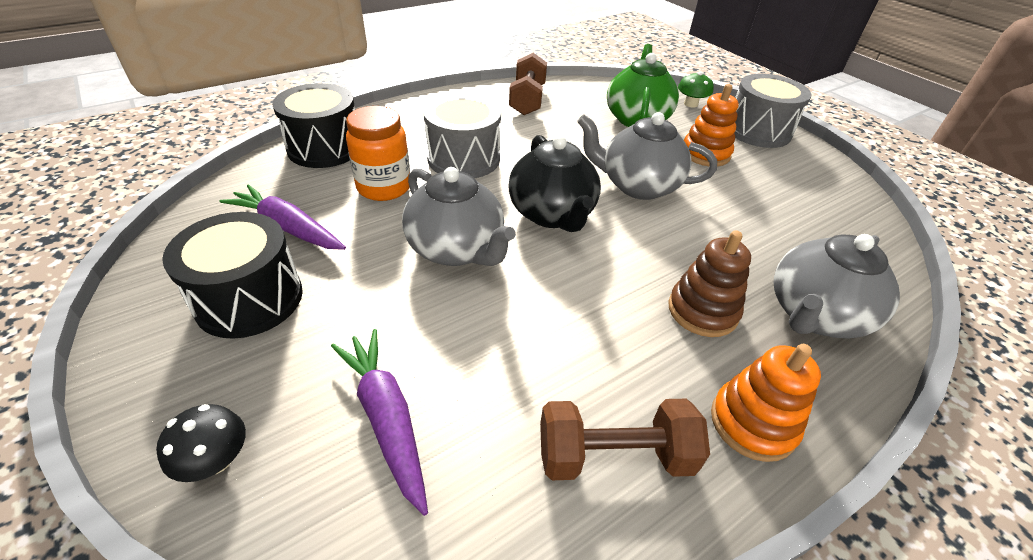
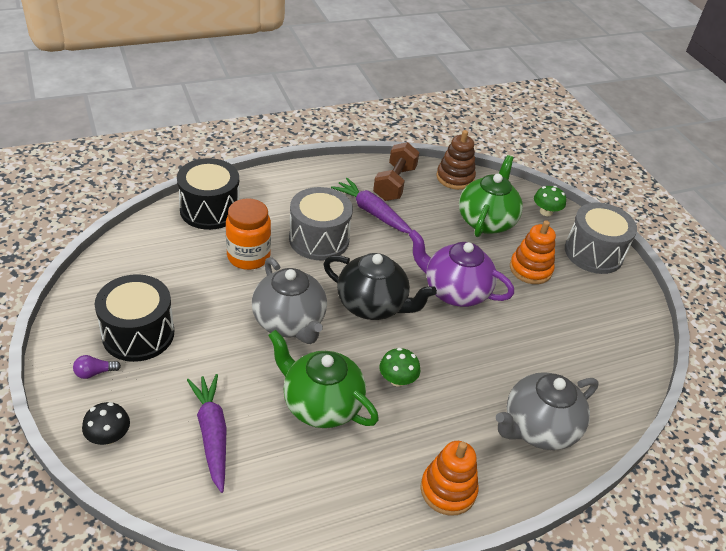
camera: 10 degrees right, 0 degrees up
purple carrot [219,184,346,250] -> purple carrot moved to [331,178,412,233]
black teapot [508,135,601,232] -> black teapot turned 60 degrees counterclockwise [323,253,437,320]
brown dumbbell [540,399,710,480] -> none
grey teapot [577,112,717,200] -> purple teapot [409,230,514,307]
brown stacking toy [668,230,751,337] -> brown stacking toy moved to [436,130,476,190]
none -> purple light bulb [73,355,121,379]
none -> green teapot [268,330,379,428]
none -> green mushroom [379,348,421,387]

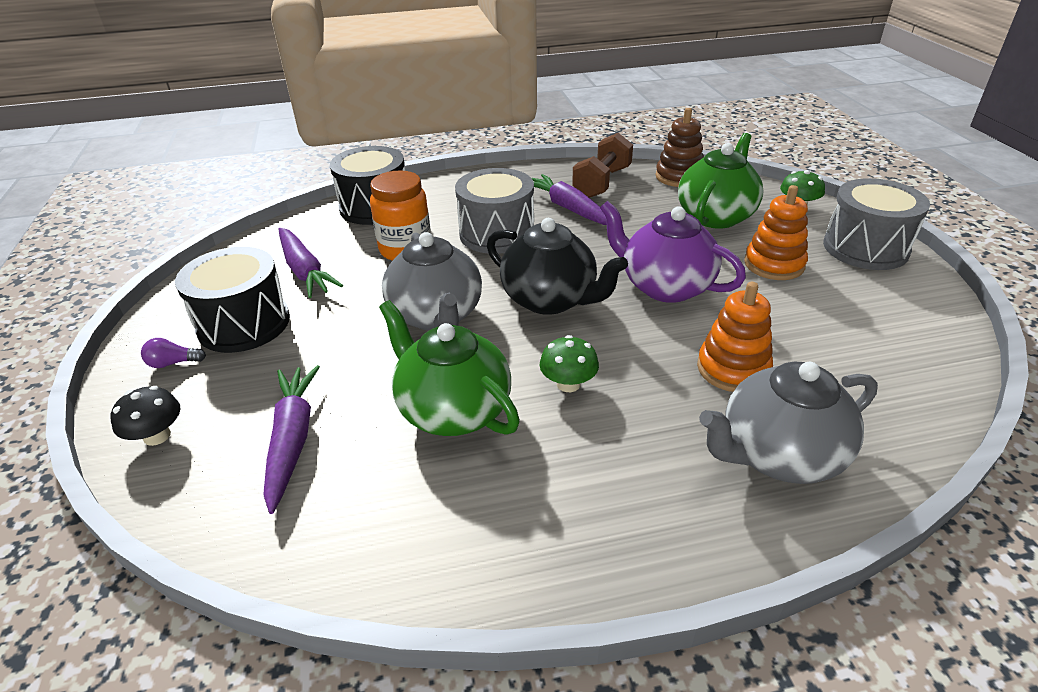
camera: 15 degrees right, 5 degrees down
orange stacking toy [420,441,479,516] -> orange stacking toy moved to [697,282,773,392]
none -> purple carrot [279,228,343,298]

